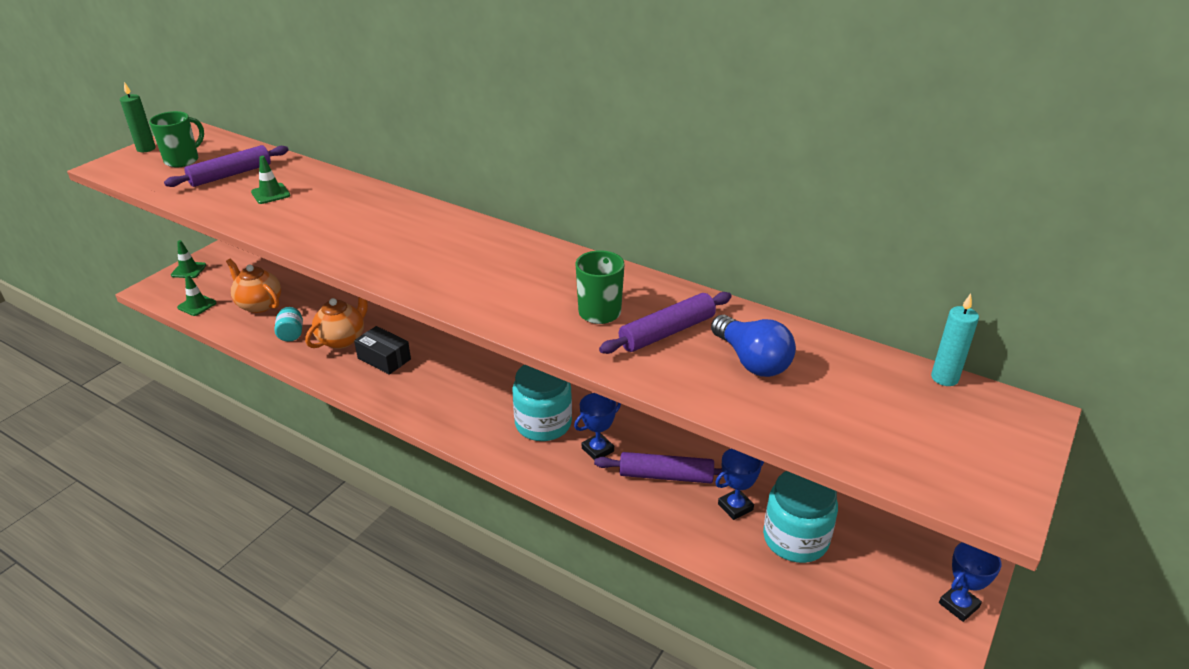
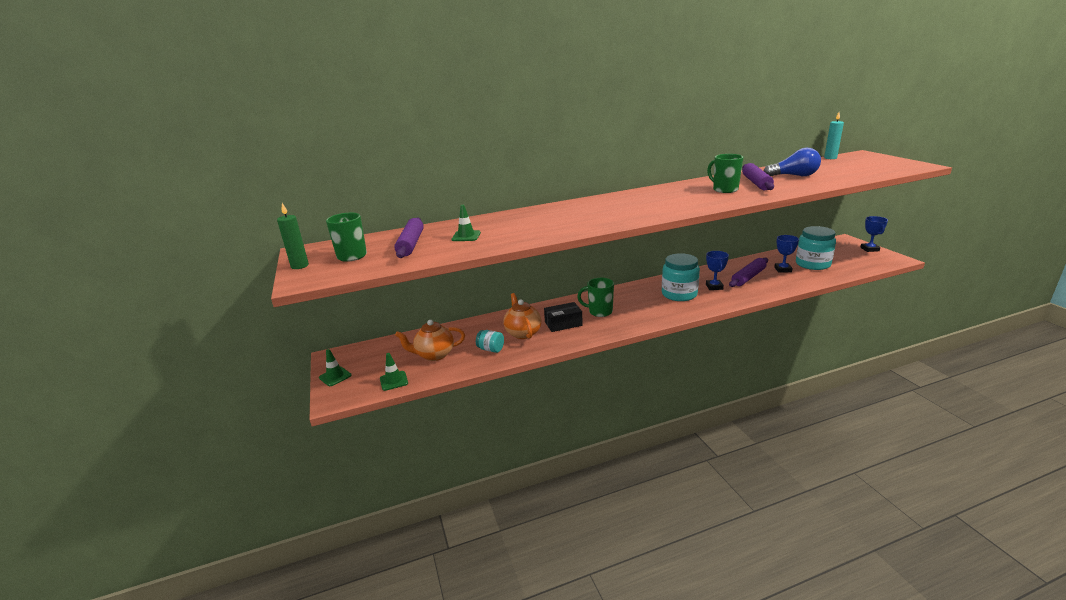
camera: 50 degrees left, 10 degrees down
none -> green mug [577,278,614,317]

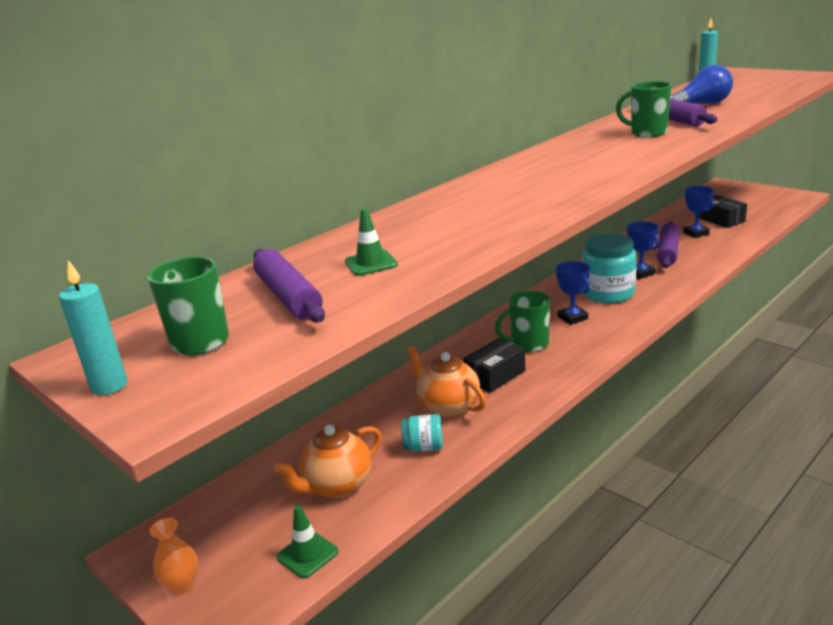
camera: 25 degrees left, 0 degrees up
green candle [277,203,309,269] -> turquoise candle [59,260,127,395]
green traffic cone [319,349,352,386] -> orange vase [150,518,198,595]
turquoise jar [796,226,836,270] -> black box [699,195,747,228]
blue trophy [860,216,888,252] -> blue trophy moved to [556,261,590,325]

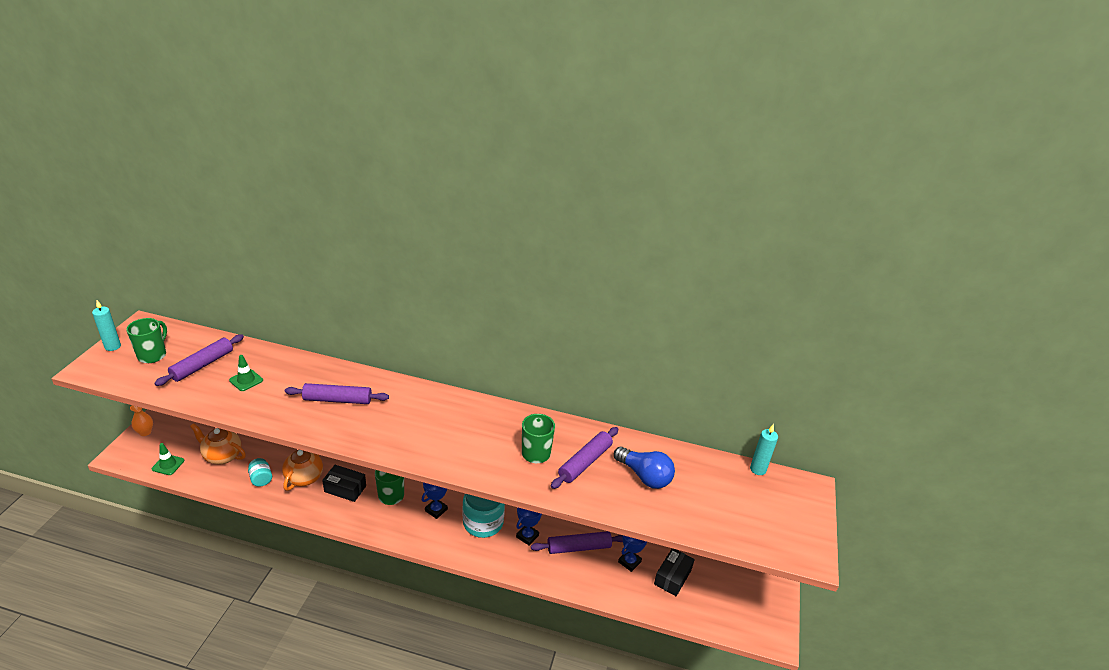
camera: 55 degrees right, 10 degrees up
none -> purple rolling pin [285,383,389,404]

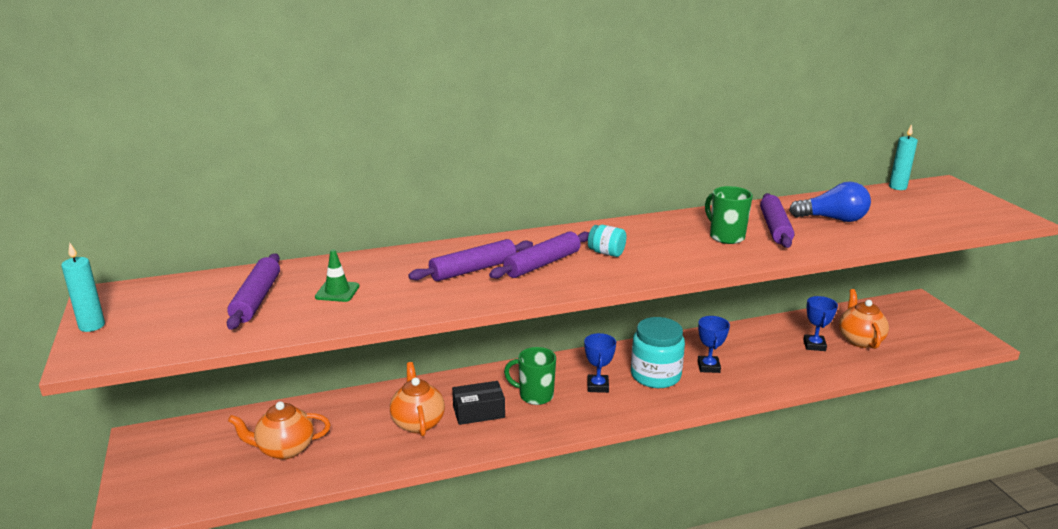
camera: 30 degrees left, 10 degrees down
green mug [126,318,167,363] -> none
orange vase [130,405,153,436] -> none
green traffic cone [152,443,184,475] -> none
turquoise jar [248,458,272,487] -> turquoise jar moved to [588,225,626,257]
purple rolling pin [531,531,623,554] -> purple rolling pin moved to [489,231,589,279]
black box [654,548,695,596] -> orange teapot [839,289,889,349]

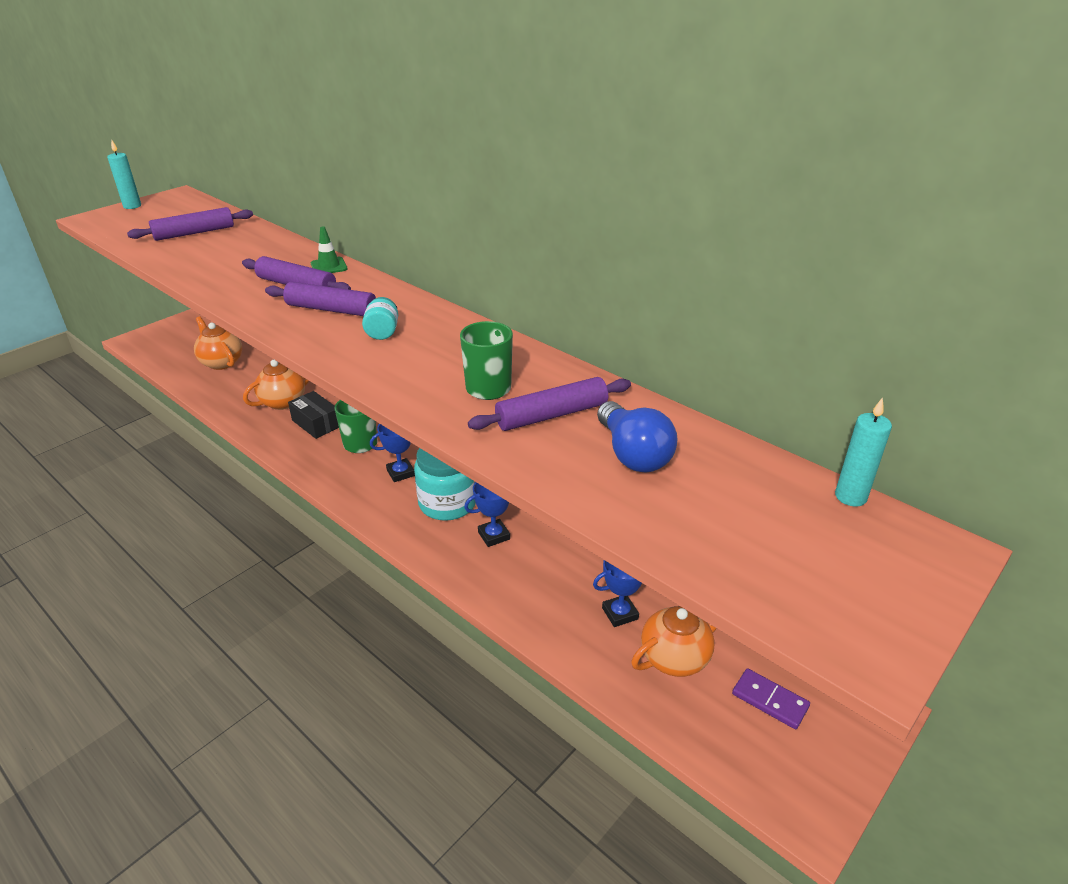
camera: 60 degrees right, 10 degrees up
green traffic cone [315,249,359,302] -> green traffic cone moved to [311,226,348,273]
none -> purple domino [732,668,810,729]

